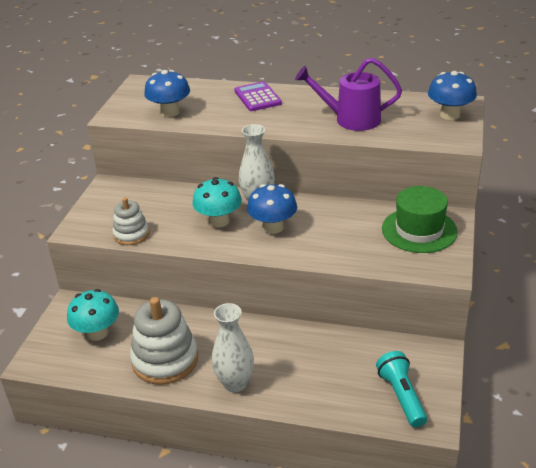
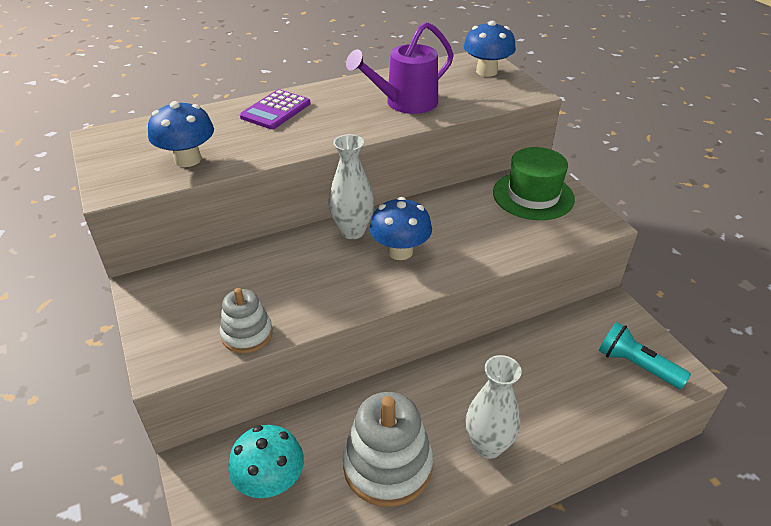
camera: 40 degrees left, 5 degrees up
turquoise mushroom [192,177,242,228] -> none
purple calculator [234,81,282,111] -> purple calculator turned 90 degrees counterclockwise [240,89,311,129]

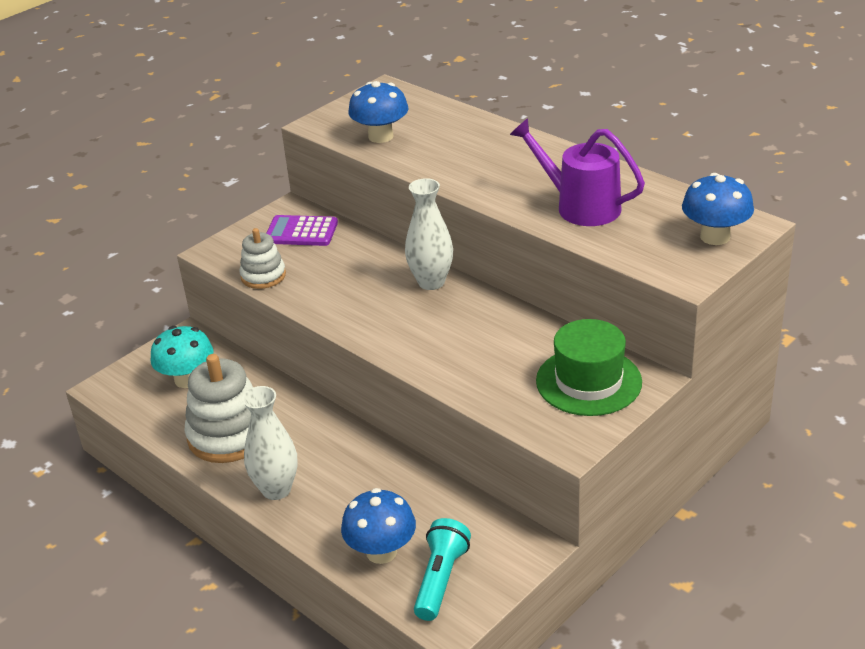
camera: 70 degrees right, 5 degrees down
purple calculator [240,89,311,129] -> purple calculator moved to [266,215,338,246]
blue mushroom [370,197,432,260] -> blue mushroom moved to [341,488,416,564]

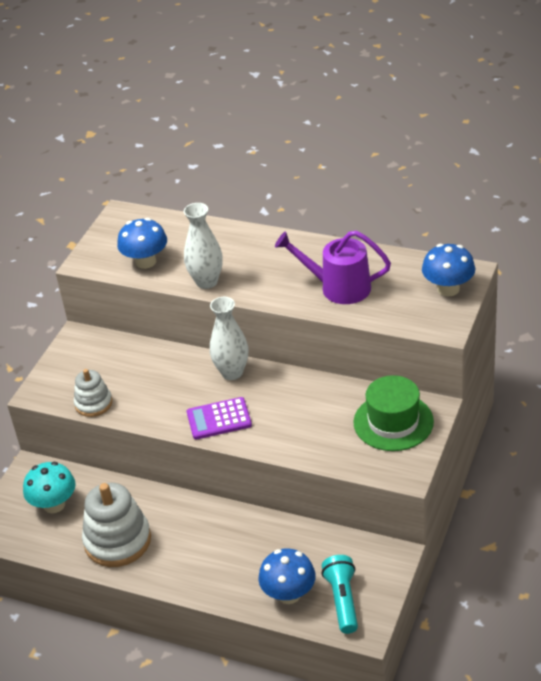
camera: 20 degrees left, 5 degrees up
white vase [242,386,297,500] -> white vase moved to [184,203,223,289]
purple calculator [266,215,338,246] -> purple calculator moved to [187,397,252,440]

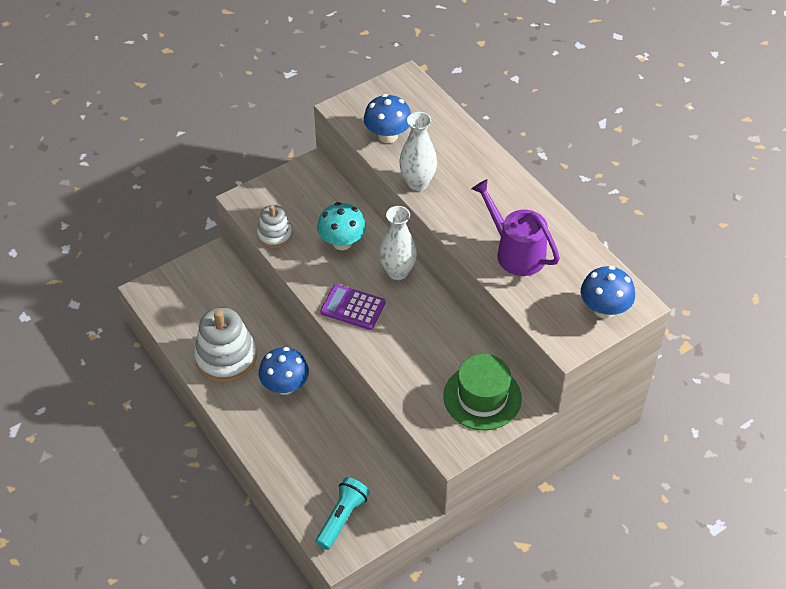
camera: 30 degrees right, 10 degrees up
turquoise mushroom [23,462,76,513] -> turquoise mushroom moved to [317,202,366,250]
blue mushroom [258,549,316,604] -> blue mushroom moved to [259,347,309,395]

